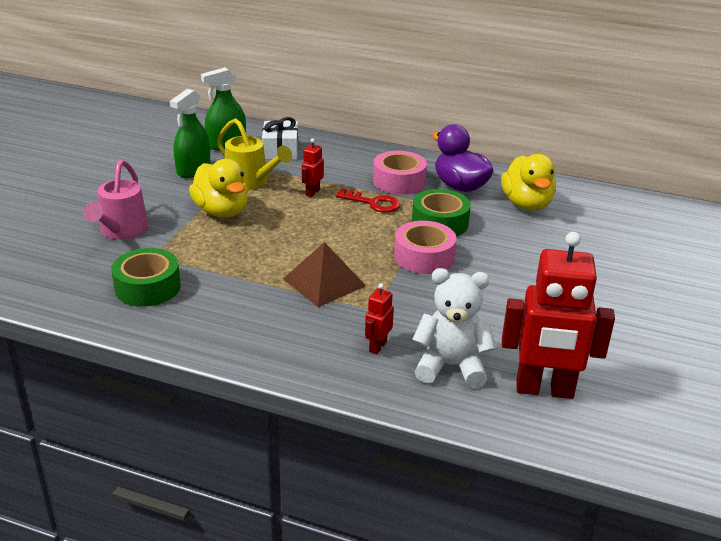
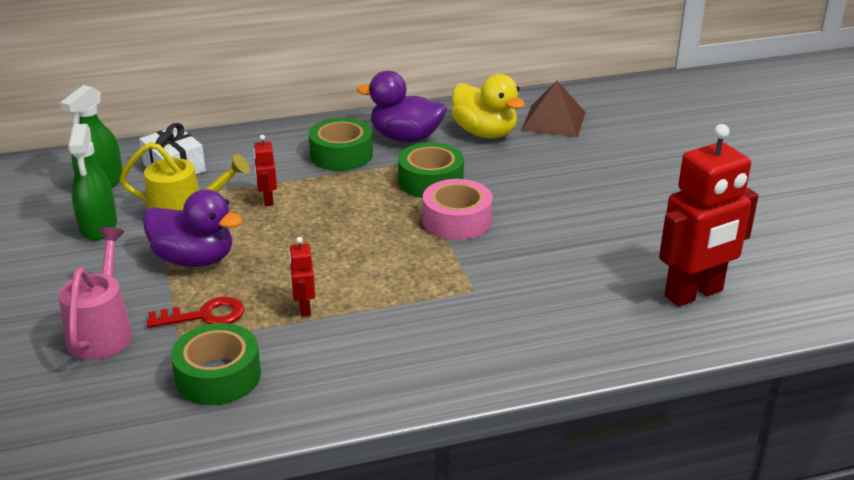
camera: 35 degrees left, 0 degrees up
pink watering can [83,160,148,240] -> pink watering can turned 150 degrees counterclockwise [59,227,133,360]
yellow duck [189,159,248,218] -> purple duck [143,189,243,267]
brown pyramid [283,242,366,307] -> brown pyramid moved to [521,81,586,138]
red key [335,189,400,213] -> red key moved to [147,297,244,328]
red robot [365,283,394,354] -> red robot moved to [289,237,315,316]
pink tape [373,151,427,194] -> green tape [309,118,373,171]
white teddy bear [412,268,496,388] -> none

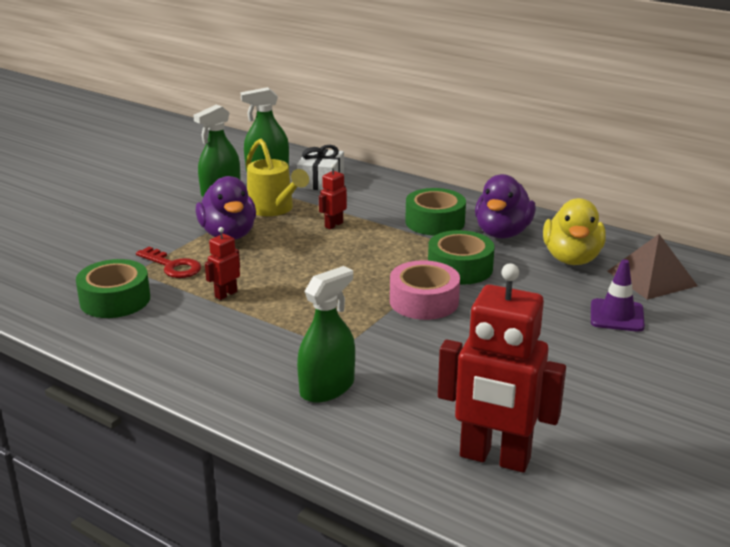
camera: 50 degrees right, 5 degrees down
pink watering can [59,227,133,360] -> none
purple duck [357,71,446,142] -> purple duck turned 135 degrees counterclockwise [475,174,536,239]
none -> green spray bottle [297,266,355,402]
none -> purple traffic cone [591,259,645,332]

